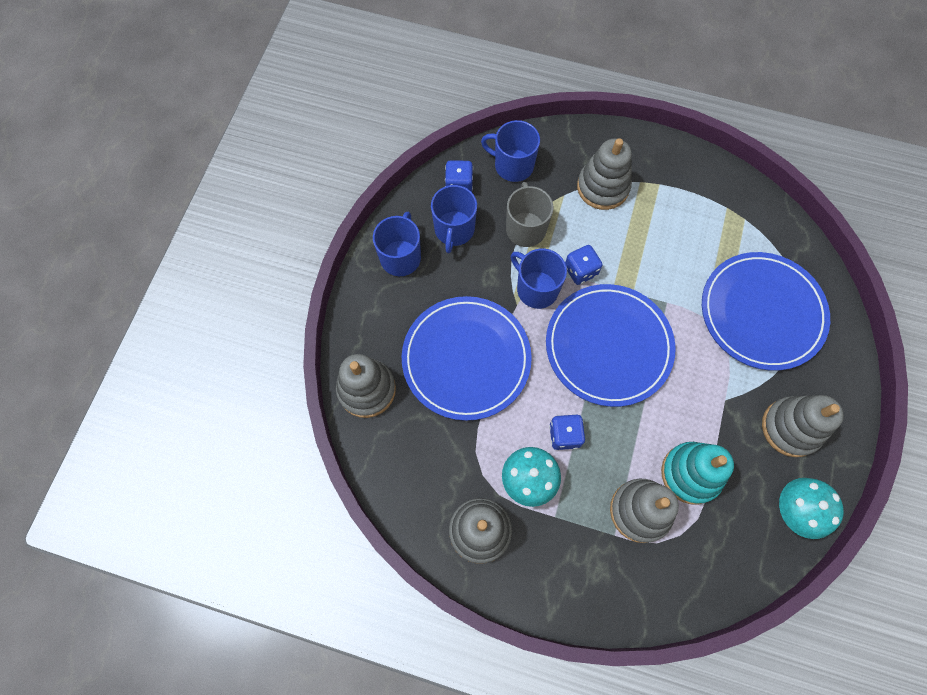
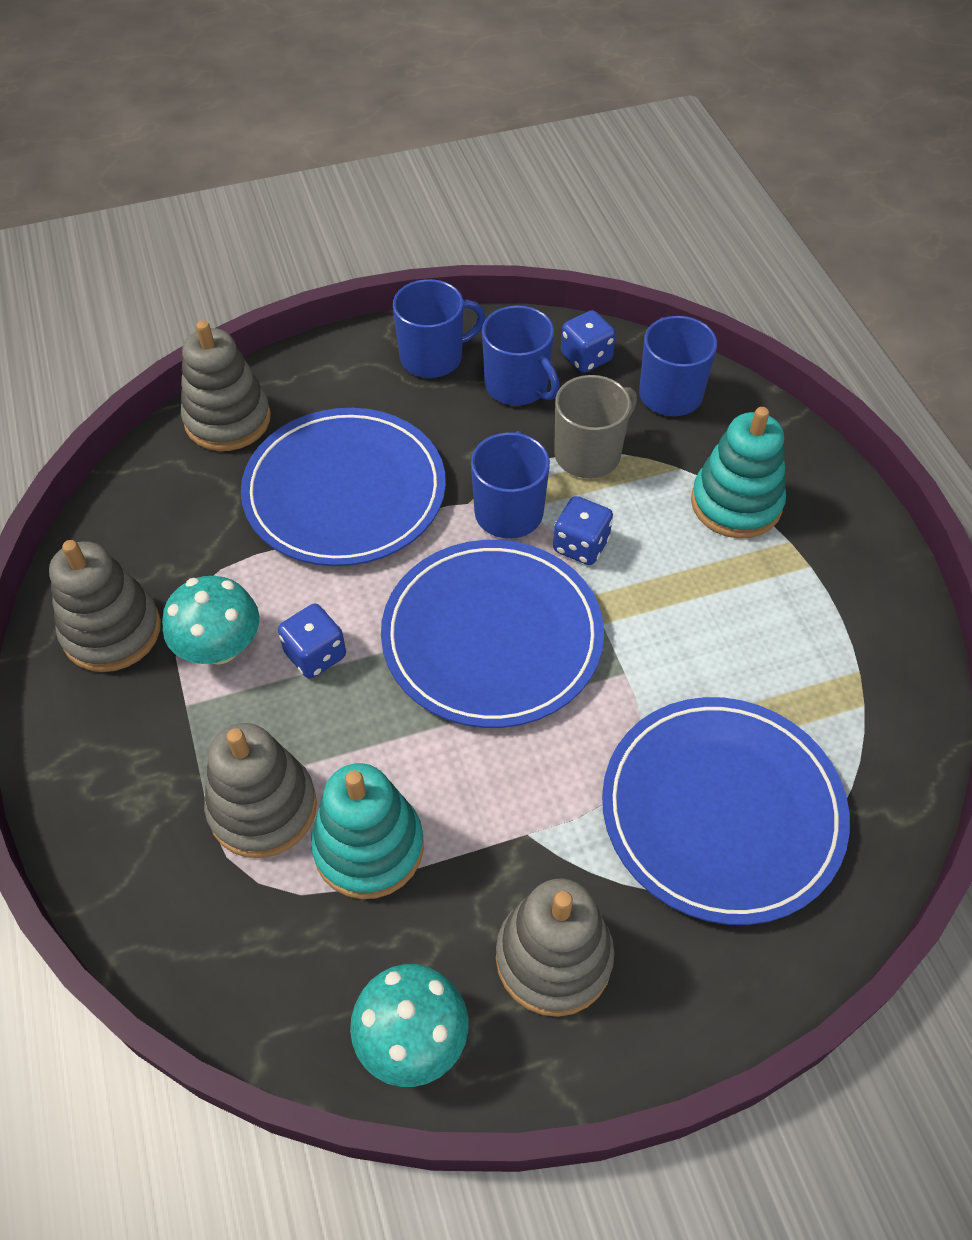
camera: 55 degrees right, 15 degrees down
blue mug [431,185,477,253] -> blue mug turned 105 degrees counterclockwise [482,305,560,405]
grey stacking toy [577,138,632,210] -> turquoise stacking toy [691,407,786,539]

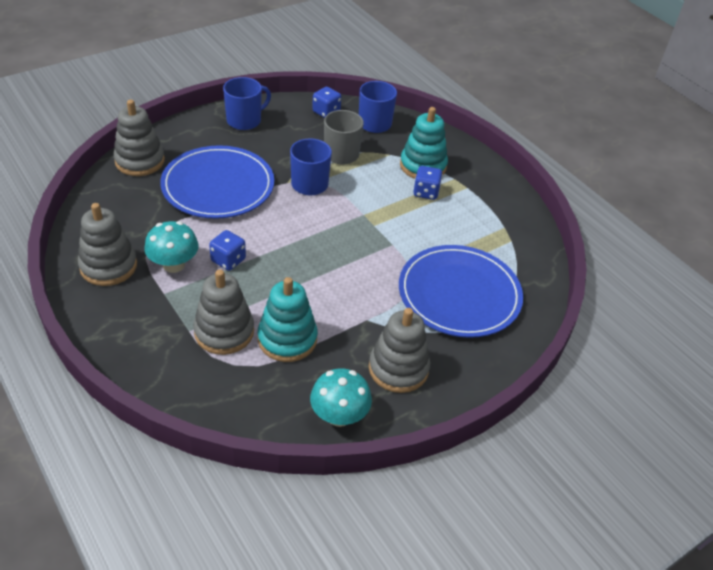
camera: 20 degrees left, 10 degrees down
blue plate [381,540,604,728] -> none
blue mug [482,305,560,405] -> none
blue dice [553,496,613,565] -> blue dice moved to [414,166,443,200]

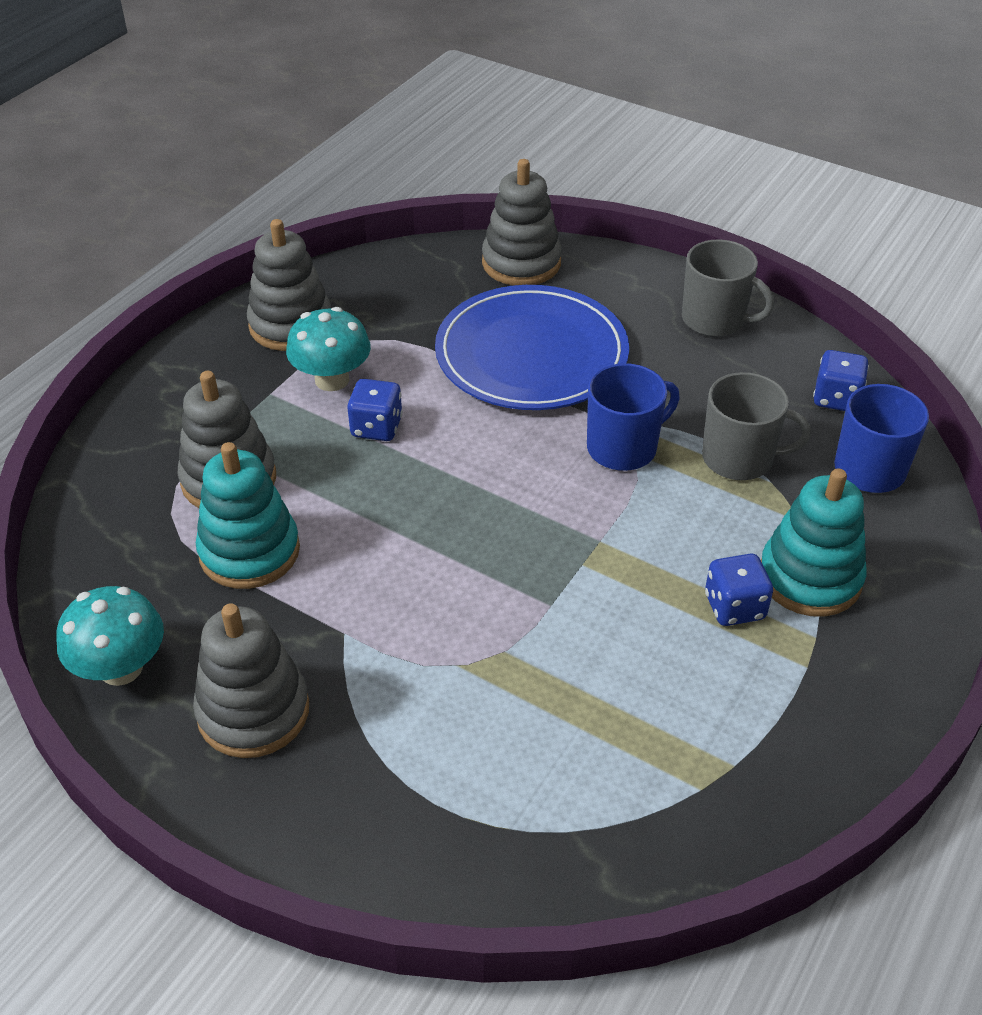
camera: 70 degrees right, 0 degrees up
blue mug [223,77,271,130] -> grey mug [682,240,774,337]
blue plate [399,245,523,338] -> none

